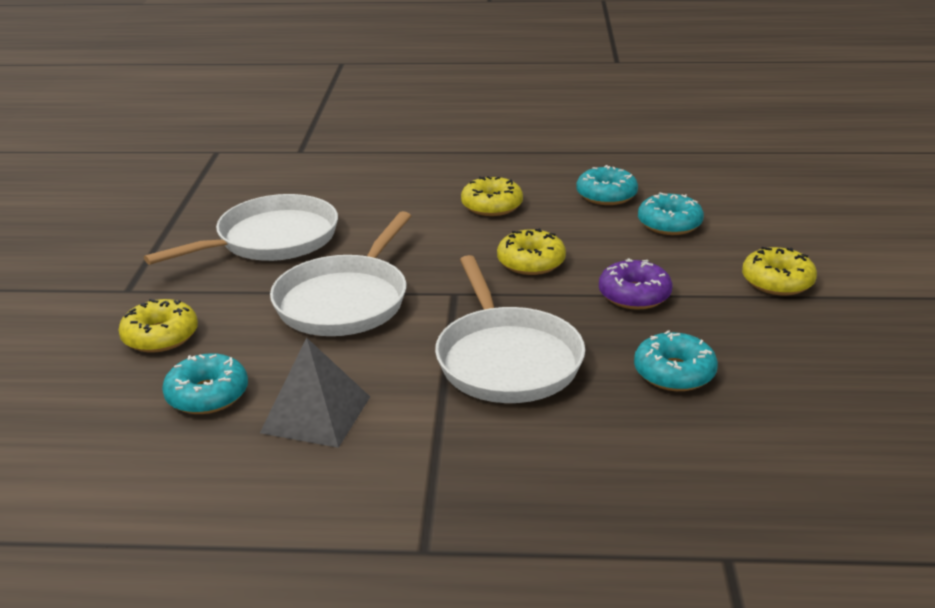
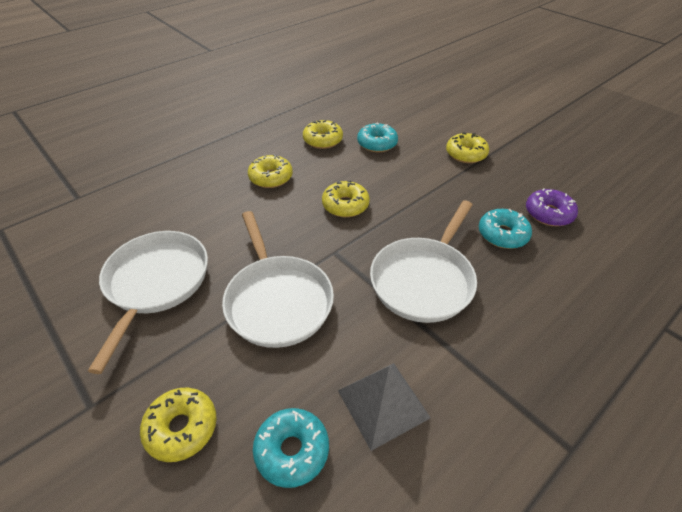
camera: 45 degrees left, 15 degrees up
white pan [435,255,585,403] -> white pan turned 90 degrees clockwise [370,200,477,323]
turquoise donut [576,165,638,205] -> yellow donut [303,120,343,149]
purple donut [599,258,672,310] -> purple donut moved to [526,188,578,226]

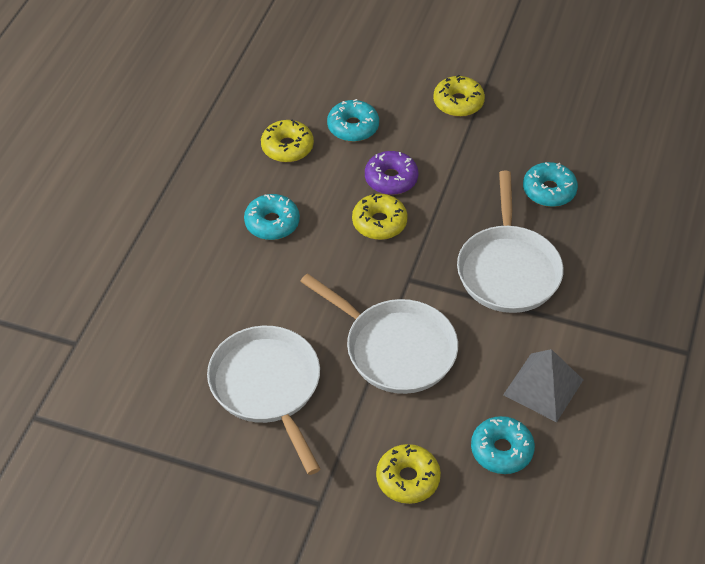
camera: 30 degrees left, 5 degrees up
yellow donut [248,154,293,188] -> turquoise donut [244,194,300,240]
purple donut [526,188,578,226] -> purple donut moved to [365,151,418,195]

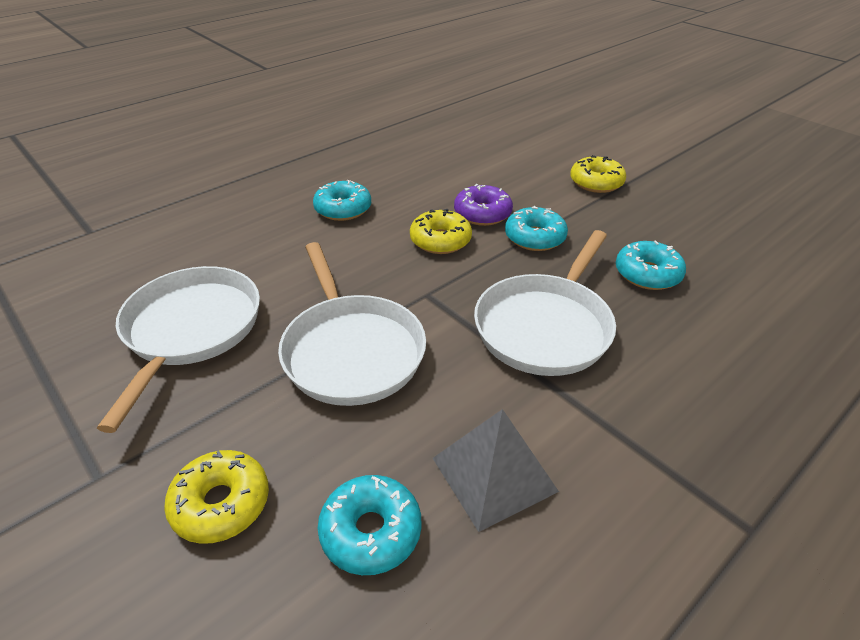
camera: 30 degrees right, 10 degrees down
yellow donut [261,120,314,162] -> none
turquoise donut [327,99,379,142] -> turquoise donut moved to [505,206,568,251]

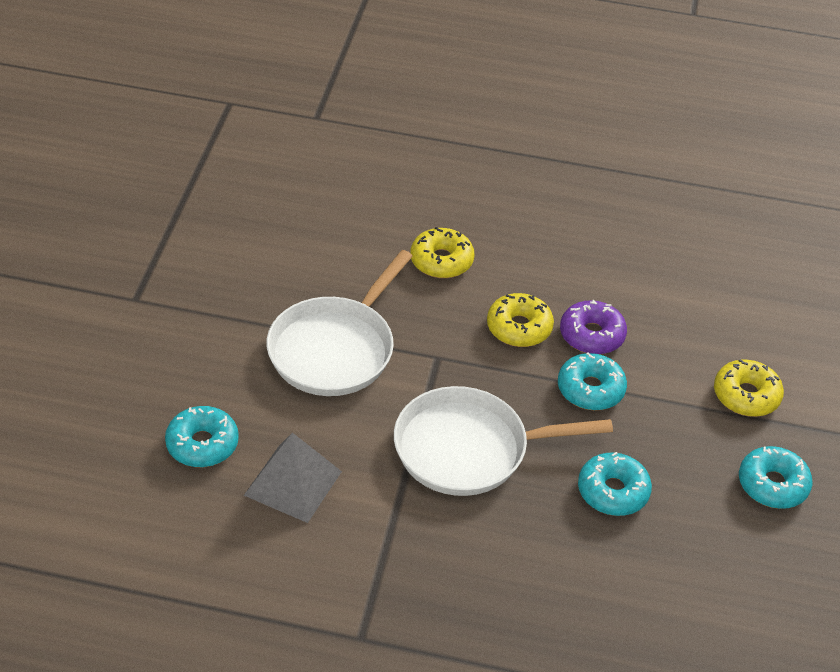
camera: 50 degrees right, 5 degrees up
white pan [97,266,260,433] -> none
yellow donut [164,450,269,544] -> yellow donut moved to [410,227,474,278]
turquoise donut [313,180,371,221] -> turquoise donut moved to [739,446,813,509]

